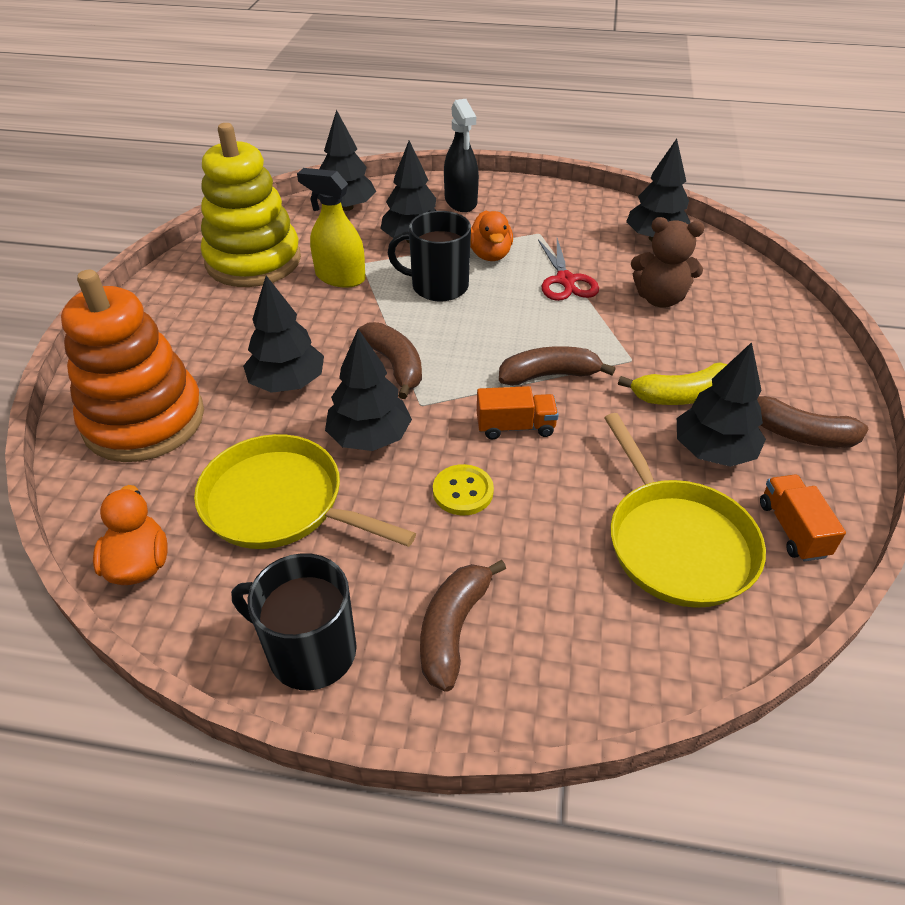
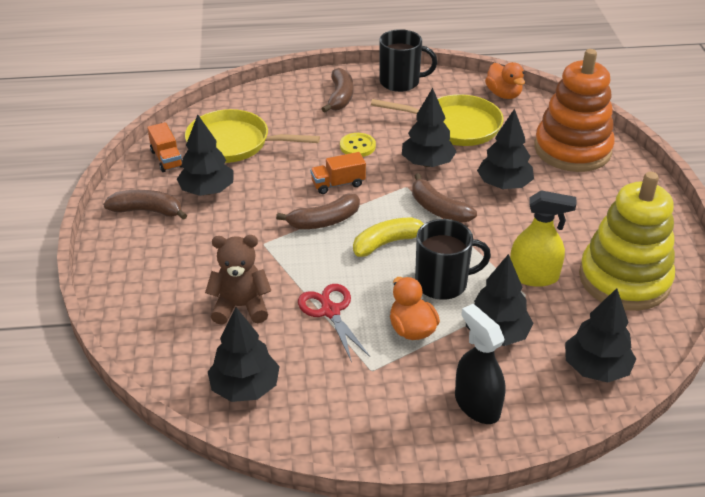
camera: 165 degrees right, 5 degrees down
yellow pan [604,413,766,608] -> yellow pan turned 45 degrees counterclockwise [185,109,320,163]
yellow banana [618,362,727,405] -> yellow banana moved to [353,217,424,257]

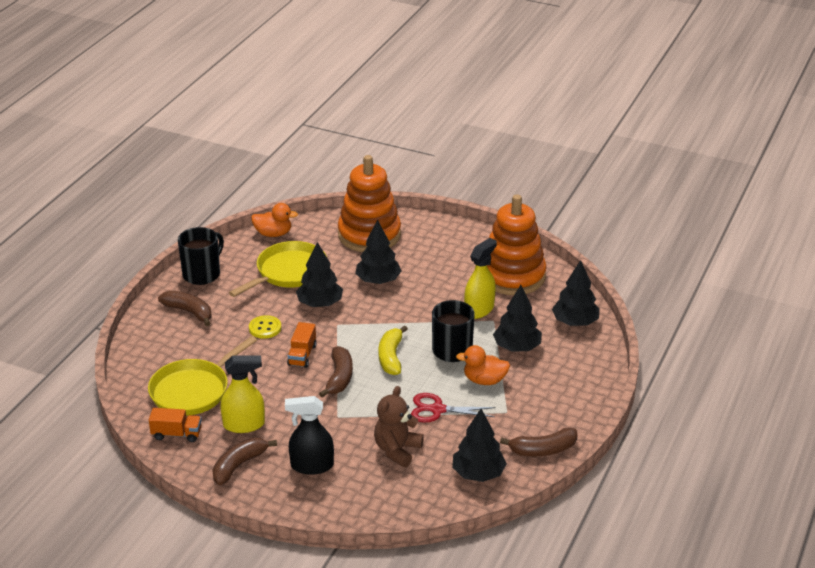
camera: 60 degrees left, 5 degrees down
black tree [177,115,234,196] -> yellow spray bottle [220,355,265,433]
brown banana [412,173,477,223] -> brown banana moved to [500,427,578,456]
black spray bottle [455,304,505,424] -> black spray bottle moved to [285,396,334,475]
yellow stacking toy [579,172,675,311] -> orange stacking toy [487,194,546,295]

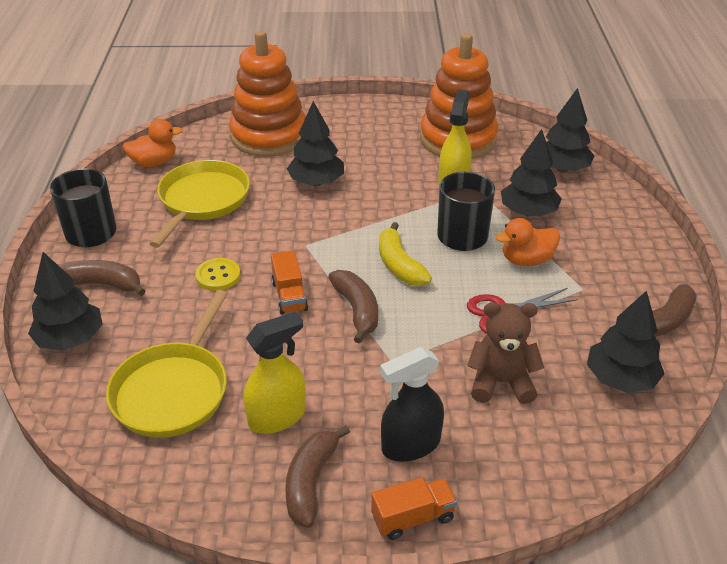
camera: 25 degrees left, 5 degrees up
orange truck [149,408,202,442] -> orange truck moved to [371,477,457,540]
black tree [296,242,343,307] -> black tree moved to [28,252,103,351]
brown teddy bear [374,386,424,467] -> brown teddy bear turned 90 degrees clockwise [467,302,544,404]

